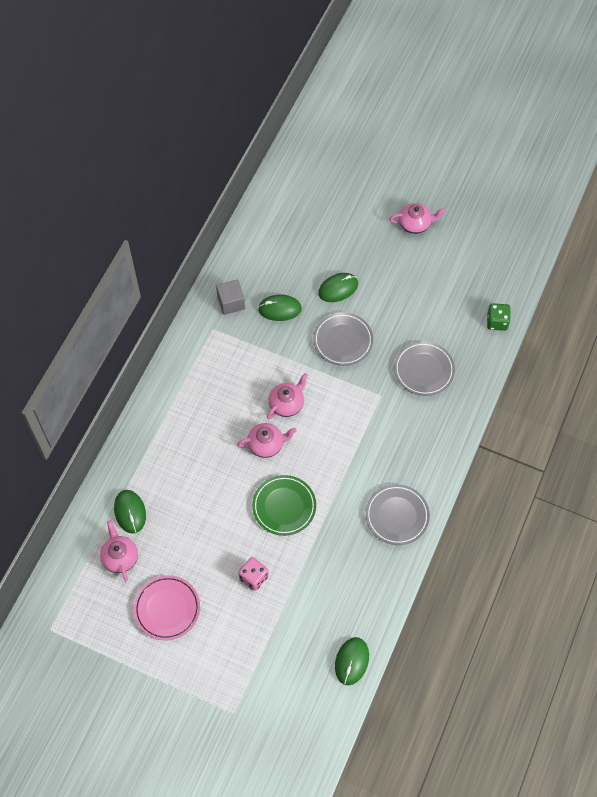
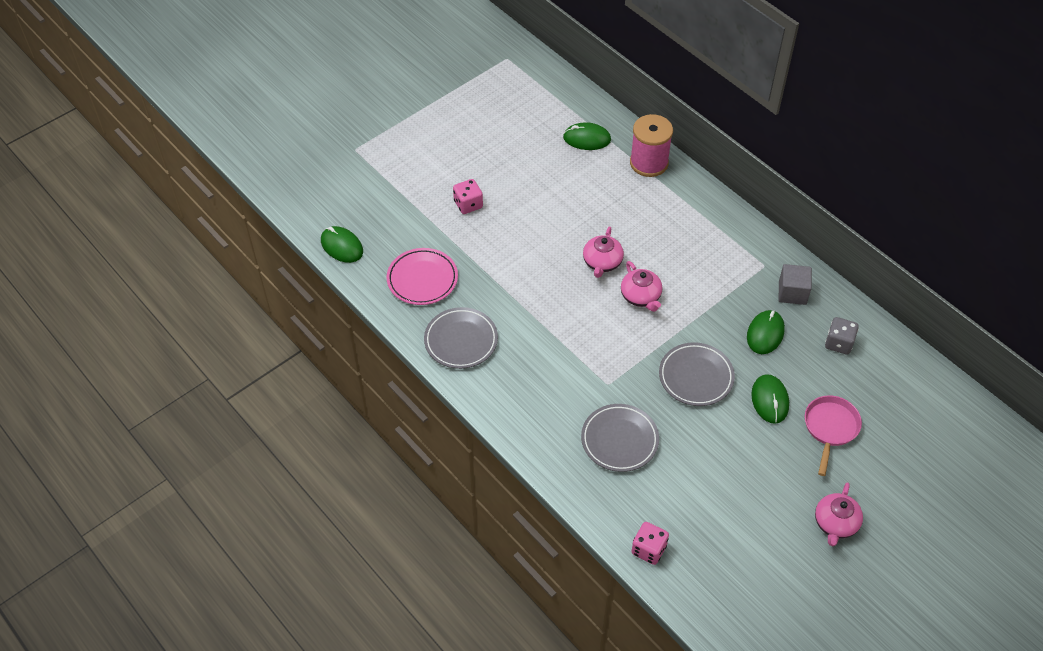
camera: 115 degrees right, 10 degrees down
pink teapot [100,520,138,581] -> none
pink plate [134,575,200,641] -> pink plate moved to [387,248,458,305]
green plate [252,475,316,536] -> none
green dice [487,303,511,331] -> pink dice [631,522,669,565]
none -> pink spool [630,114,673,177]
none -> pink pan [805,395,862,476]
none -> grey dice [825,317,859,355]

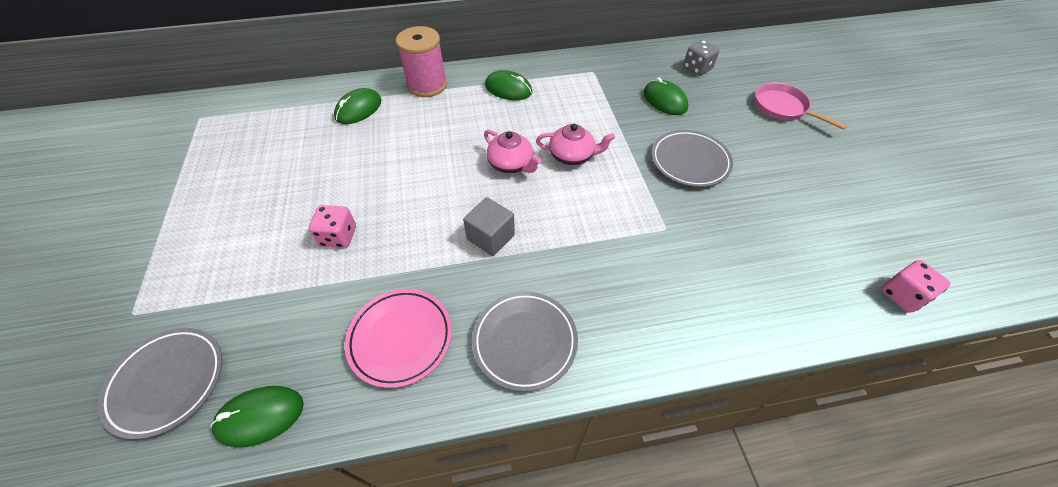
camera: 60 degrees left, 0 degrees up
grey plate [581,404,659,472] -> grey plate moved to [97,328,222,439]
green mouse [751,374,789,424] -> green mouse moved to [485,70,532,100]
grey cube [779,264,812,305] -> grey cube moved to [463,197,515,256]
pink teapot [815,482,863,546] -> none

